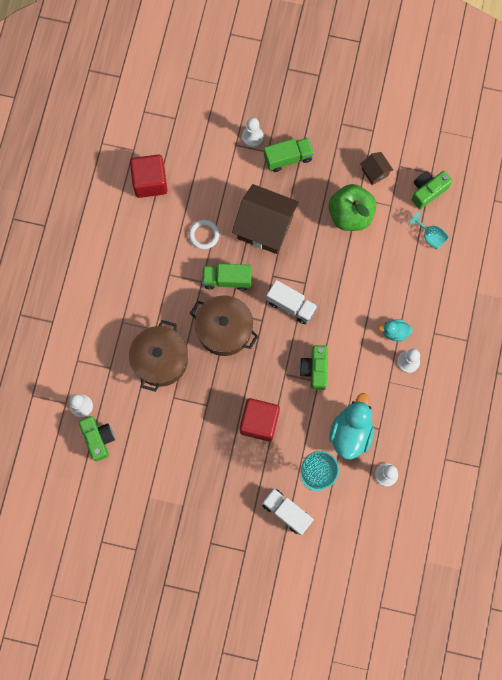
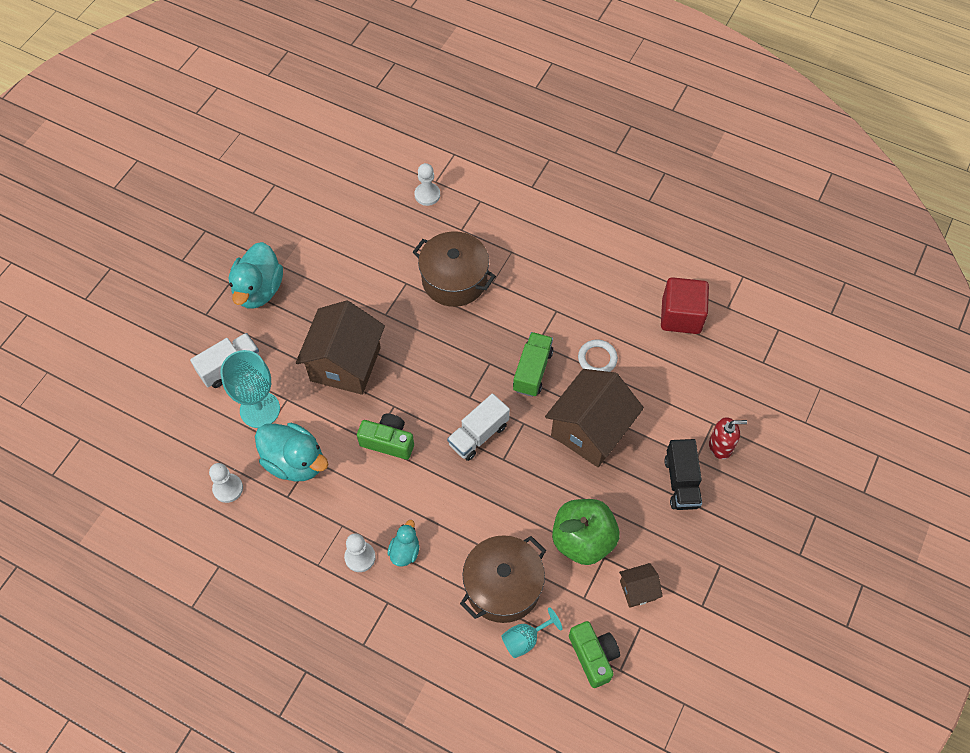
camera: 105 degrees right, 15 degrees down
green camera [79,416,115,461] -> none
brown pot [190,295,258,356] -> brown pot moved to [460,535,546,623]
red cube [240,398,280,441] -> brown house [296,300,385,395]
white pawn [242,118,263,147] -> red soap dispenser [709,417,747,459]
green truck [264,138,314,172] -> black truck [664,439,702,510]
none -> turquoise duck [229,242,283,308]

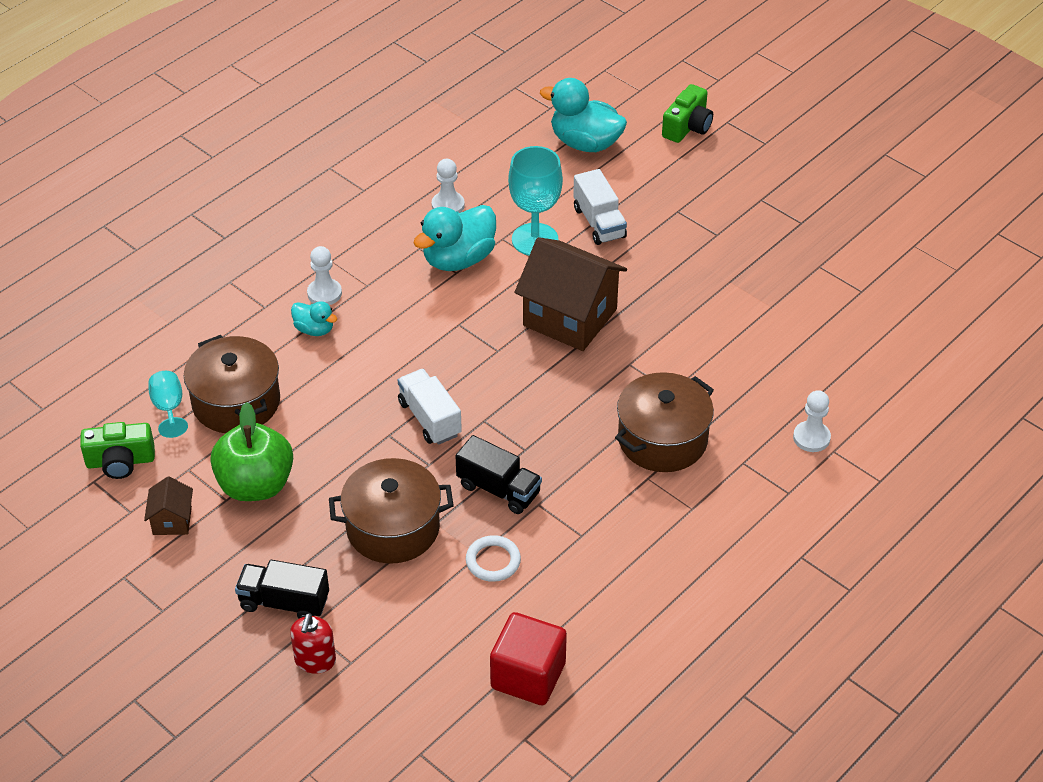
camera: 105 degrees right, 15 degrees down
turquoise duck [229,242,283,308] -> turquoise duck moved to [540,78,627,152]
green camera [357,413,414,460] -> green camera moved to [662,84,713,143]
green truck [513,332,553,397] -> black truck [455,435,542,514]
brown house [545,369,644,467] -> brown pot [329,458,454,564]

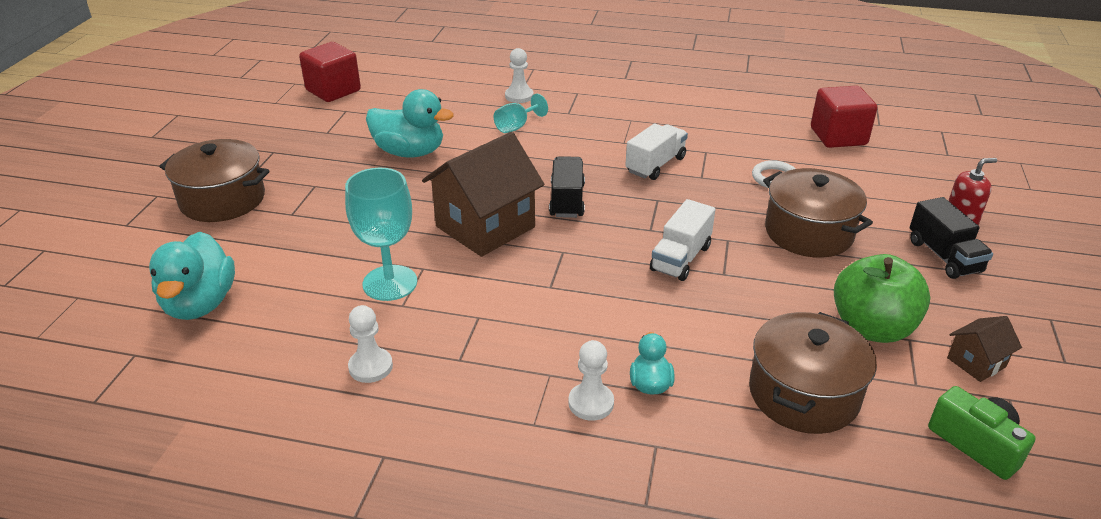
camera: 120 degrees left, 10 degrees down
turquoise goblet [148,371,188,438] -> turquoise goblet moved to [494,94,548,133]
turquoise duck [413,205,496,271] -> turquoise duck moved to [366,89,454,158]
black truck [455,435,542,514] -> black truck moved to [549,156,585,218]
brown house [514,237,627,351] -> brown house turned 45 degrees clockwise [422,132,545,257]
white truck [573,169,627,245] -> white truck moved to [625,123,688,180]
brown pot [615,372,714,472] -> brown pot moved to [159,139,270,222]
green camera [662,84,713,143] -> none
none -> red cube [299,42,361,102]

